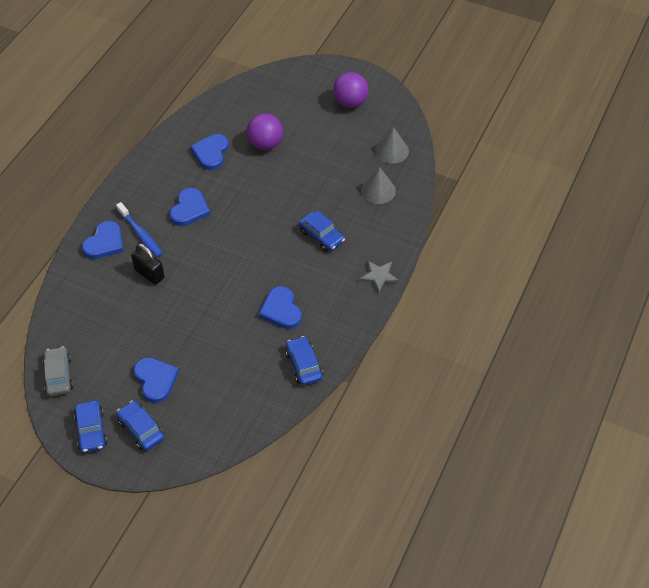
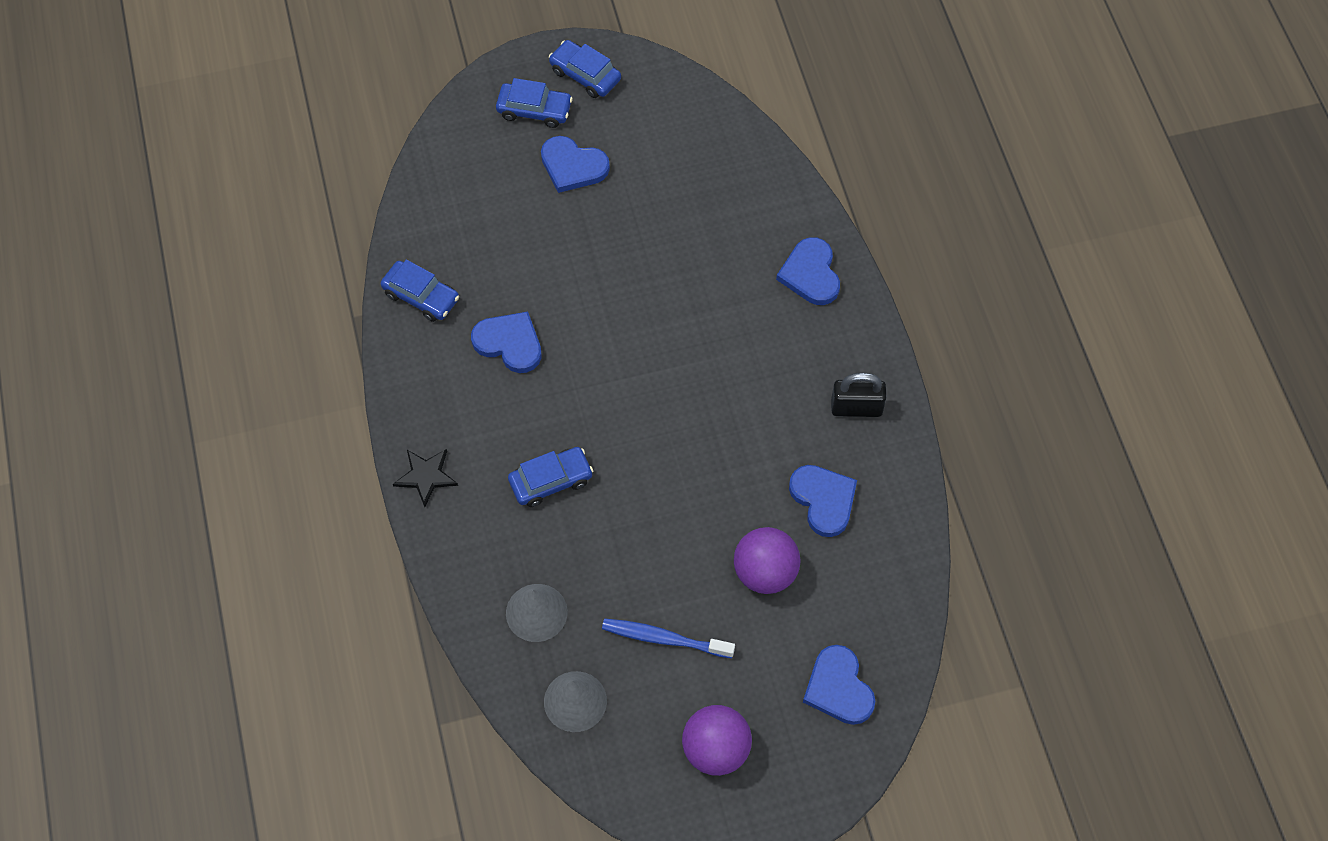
camera: 140 degrees right, 10 degrees up
grey car [42,346,73,396] -> none
blue toothbrush [116,202,163,257] -> blue toothbrush moved to [602,619,735,658]
black padlock [131,243,165,285] -> black padlock moved to [831,372,886,417]
blue heart [170,188,210,226] -> blue heart moved to [803,645,875,725]
blue car [299,211,345,252] -> blue car turned 150 degrees clockwise [508,447,593,507]
grey star [359,260,399,293] -> black star [393,449,458,507]

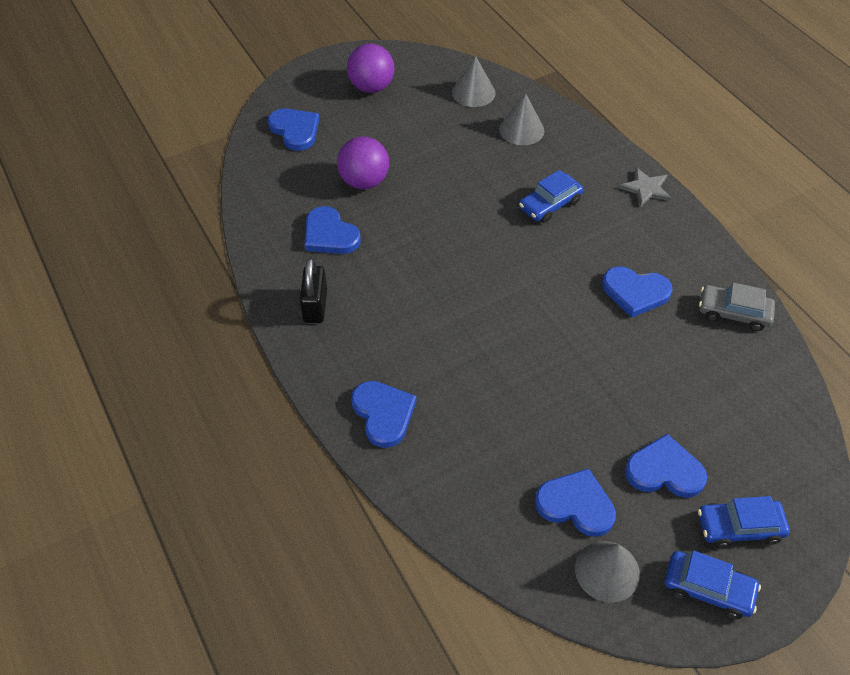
camera: 165 degrees right, 10 degrees down
blue car [381,260,459,322] -> grey car [699,283,775,331]
black star [393,449,458,507] -> grey star [619,167,671,207]
blue toothbrush [602,619,735,658] -> none
black padlock [831,372,886,417] -> black padlock turned 75 degrees counterclockwise [300,258,327,323]
none -> blue heart [535,468,616,537]
none -> grey cone [575,541,640,603]

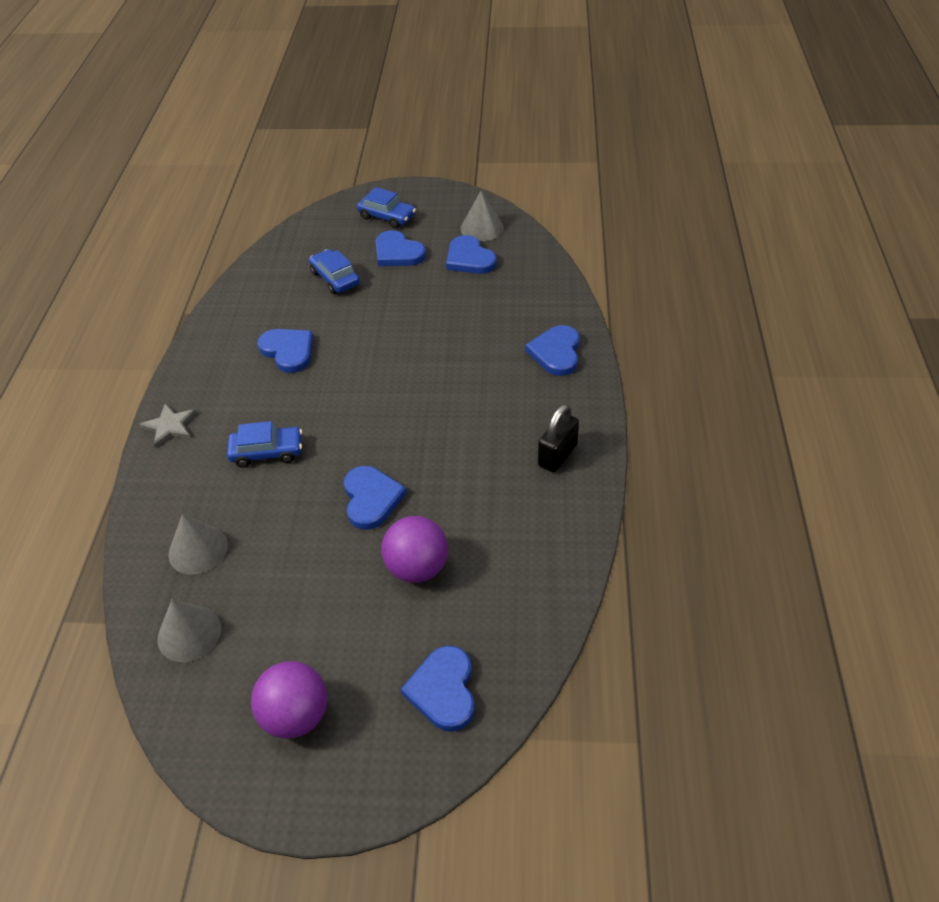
camera: 145 degrees left, 5 degrees down
blue heart [305,206,361,254] -> blue heart moved to [344,466,407,530]
blue car [665,550,761,619] -> blue car moved to [309,249,360,294]
grey car [699,283,775,331] -> none

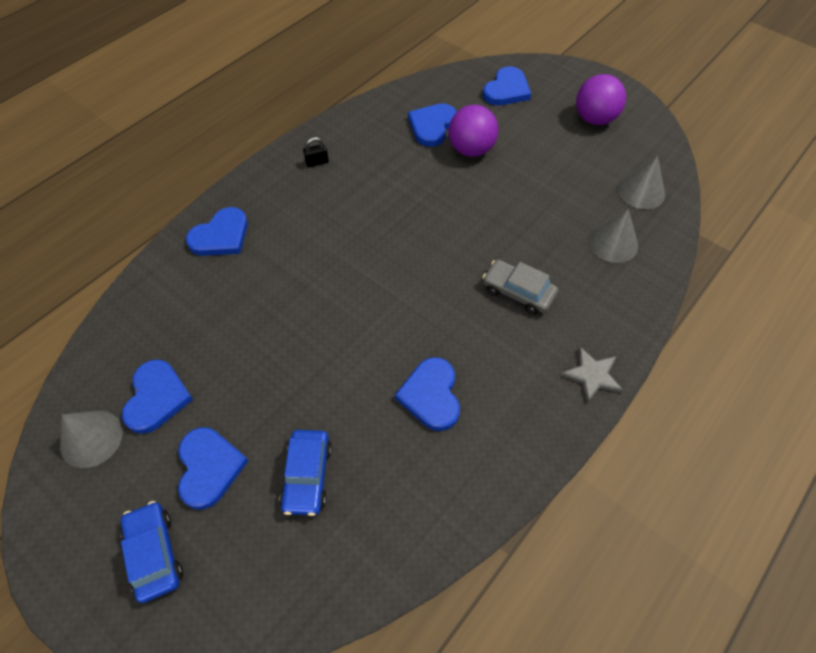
camera: 145 degrees left, 10 degrees up
blue car [227,421,302,467] -> grey car [482,260,558,315]
blue heart [344,466,407,530] -> blue heart moved to [408,103,457,147]
black padlock [538,404,579,472] -> black padlock [303,137,329,167], size x0.57

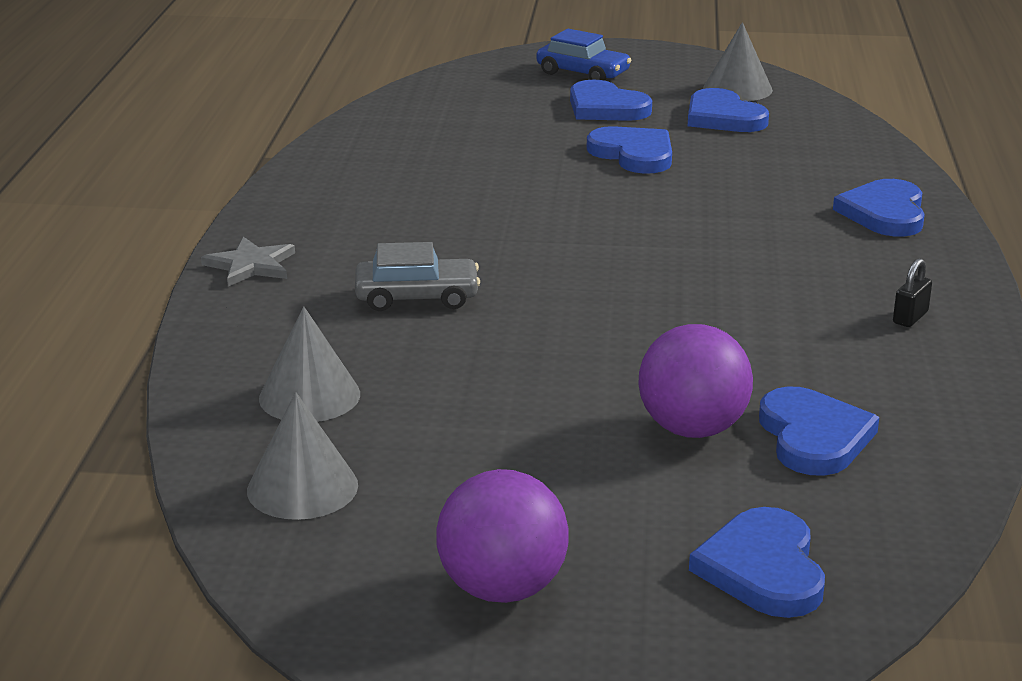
camera: 145 degrees right, 30 degrees down
blue car [279,430,332,516] -> none
blue heart [395,357,460,431] -> blue heart moved to [587,126,672,174]

